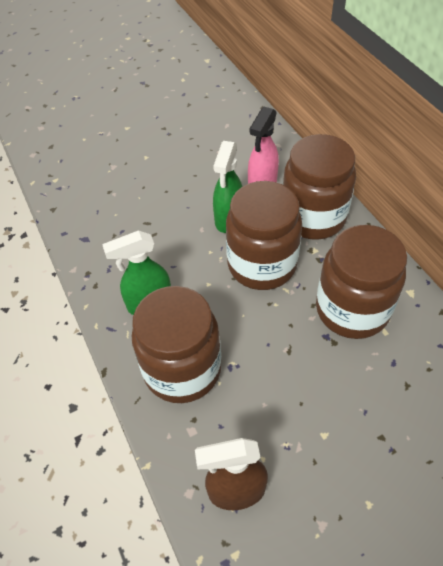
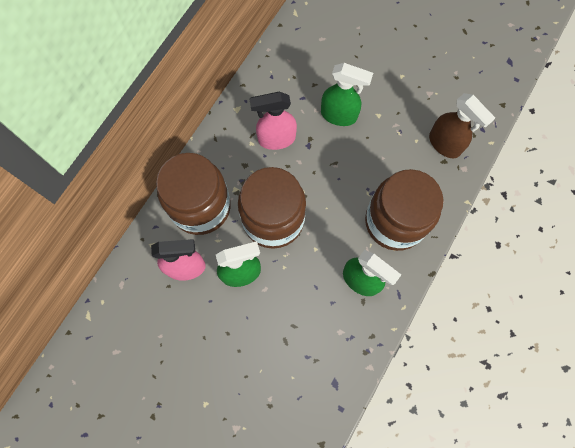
camera: 125 degrees left, 20 degrees up
brown jar [316,225,407,339] -> pink spray bottle [249,91,297,150]
none -> green spray bottle [321,63,373,126]

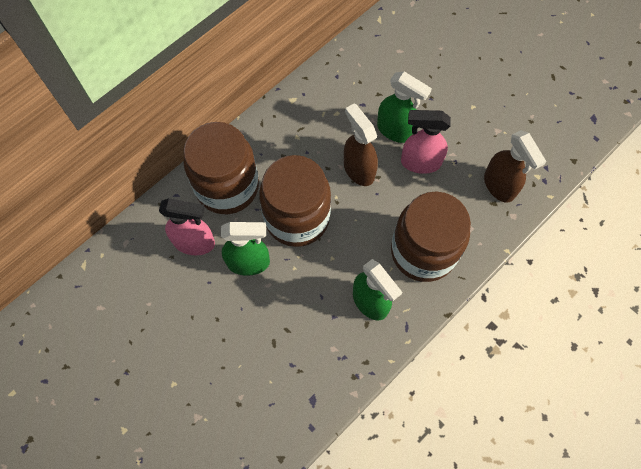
camera: 15 degrees right, 5 degrees down
pink spray bottle [249,91,297,150] -> pink spray bottle moved to [401,110,451,174]
none -> brown spray bottle [344,103,378,186]

